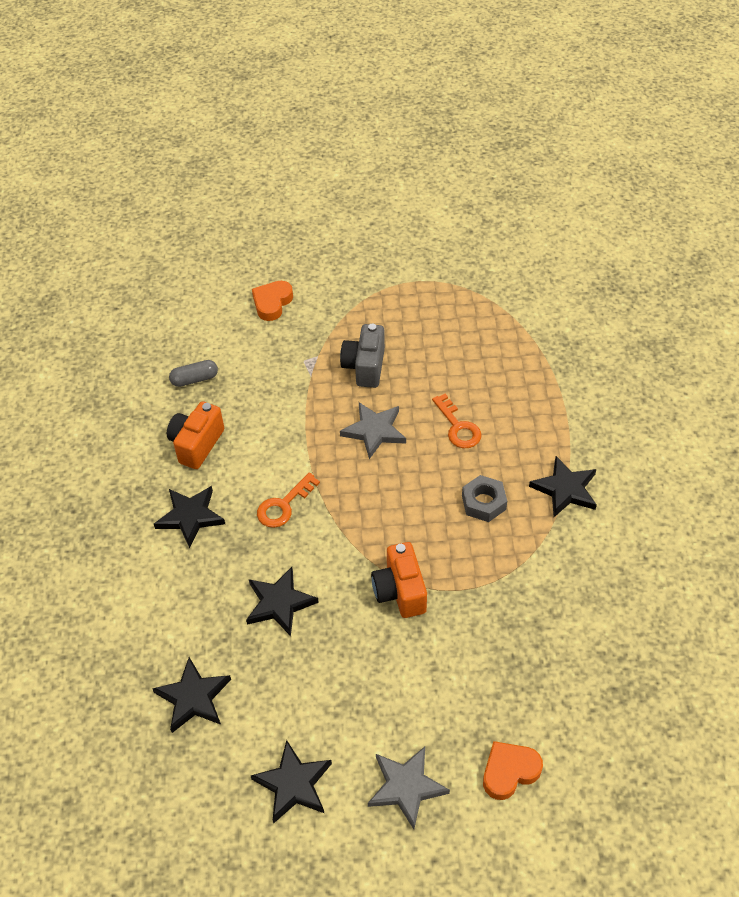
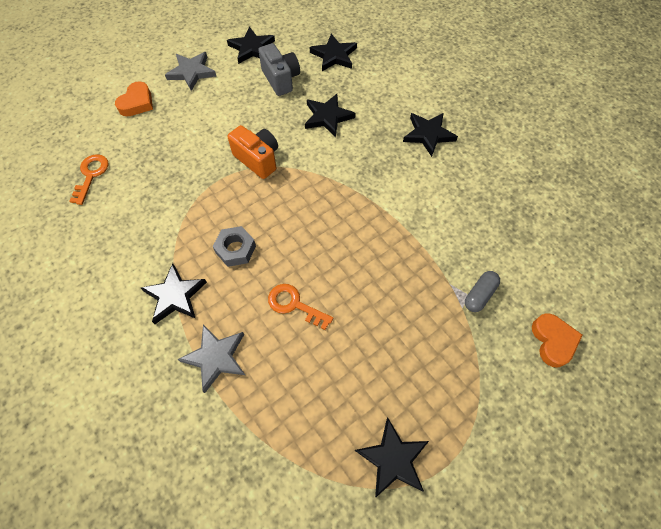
camera: 145 degrees right, 10 degrees up
orange camera [167,401,224,469] -> none
grey capsule [169,360,218,387] -> grey capsule moved to [465,271,500,312]
orange key [257,473,320,528] -> orange key moved to [69,154,109,205]
grey camera [340,324,385,388] -> grey camera moved to [258,43,300,96]
grey star [340,402,406,459] -> grey star moved to [178,324,245,393]
none -> black star [355,418,429,497]

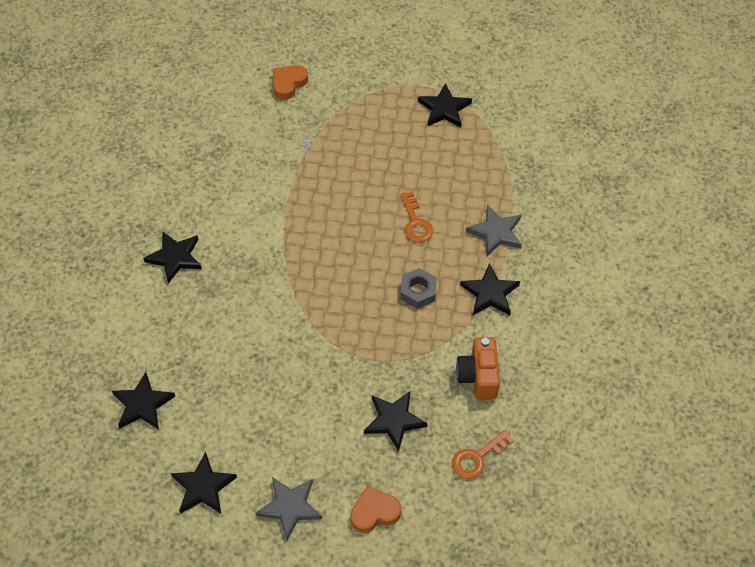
camera: 135 degrees left, 5 degrees down
orange camera [227,125,278,179] -> orange camera moved to [456,337,500,400]
grey camera [258,43,300,96] -> none
black star [305,94,356,137] -> black star moved to [364,392,428,451]
grey capsule [465,271,500,312] -> none

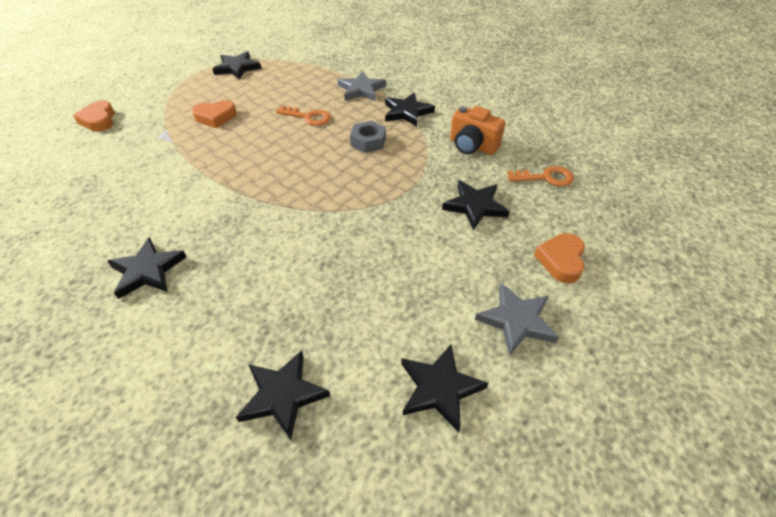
camera: 55 degrees left, 10 degrees down
orange key [452,430,514,479] -> orange key turned 90 degrees counterclockwise [507,166,574,186]
none -> orange heart [192,100,237,128]

